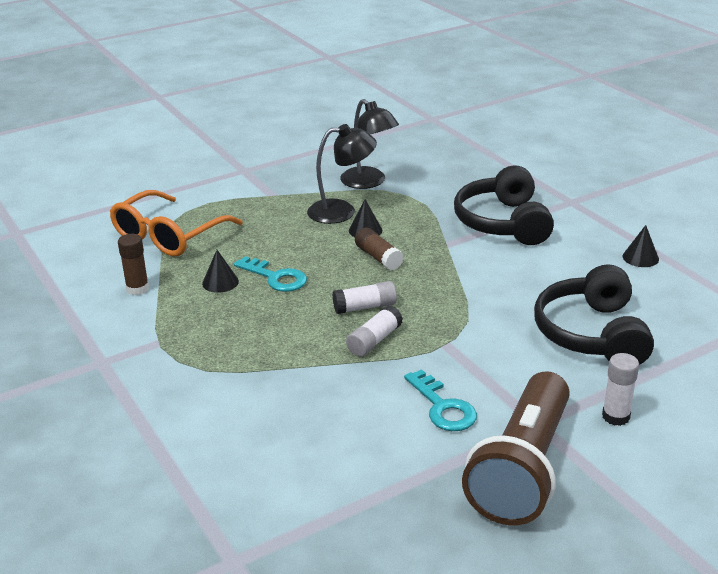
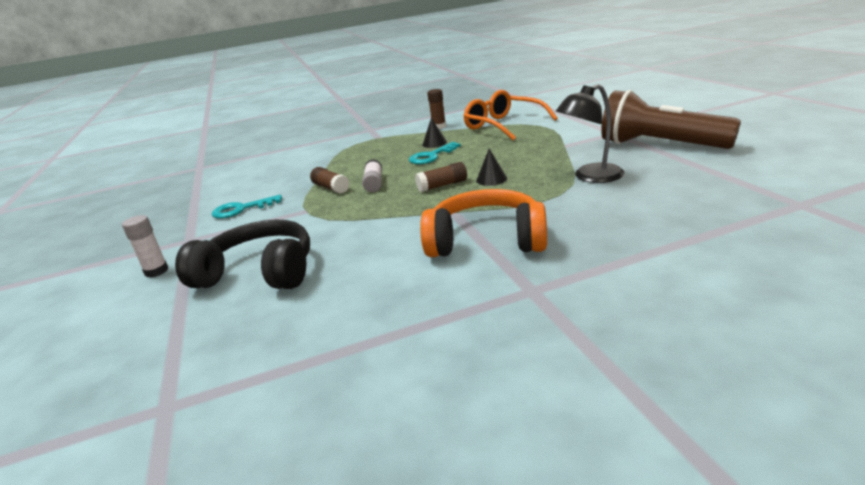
camera: 105 degrees right, 5 degrees down
black lamp [307,124,377,224] -> none
white glue stick [346,305,403,357] -> brown glue stick [310,167,349,194]
black headphones [454,165,554,245] -> orange headphones [420,189,547,257]
brown flashlight [462,371,570,525] -> brown flashlight moved to [601,90,741,149]
black cone [623,225,659,267] -> none

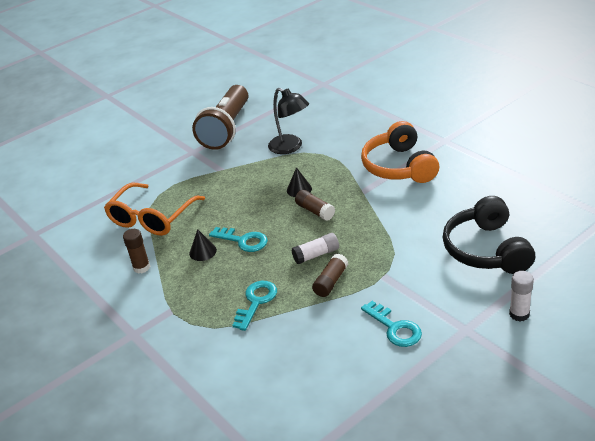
camera: 110 degrees left, 10 degrees up
none -> turquoise key [232,281,277,331]

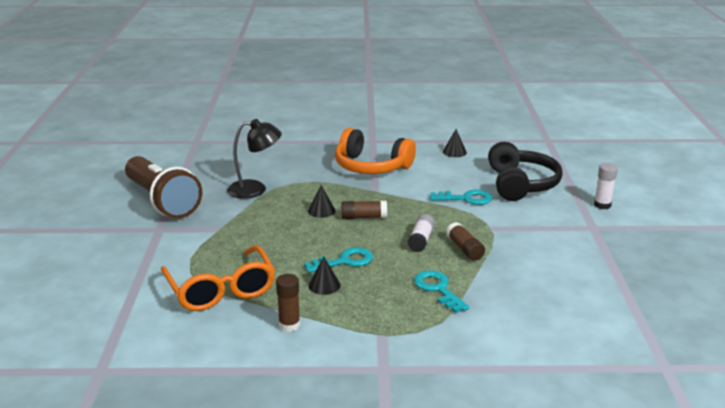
camera: 55 degrees left, 10 degrees down
turquoise key [361,301,422,347] -> turquoise key moved to [430,190,492,205]
black headphones [443,196,535,274] -> black headphones turned 120 degrees counterclockwise [488,142,563,201]
none -> black cone [443,129,467,157]

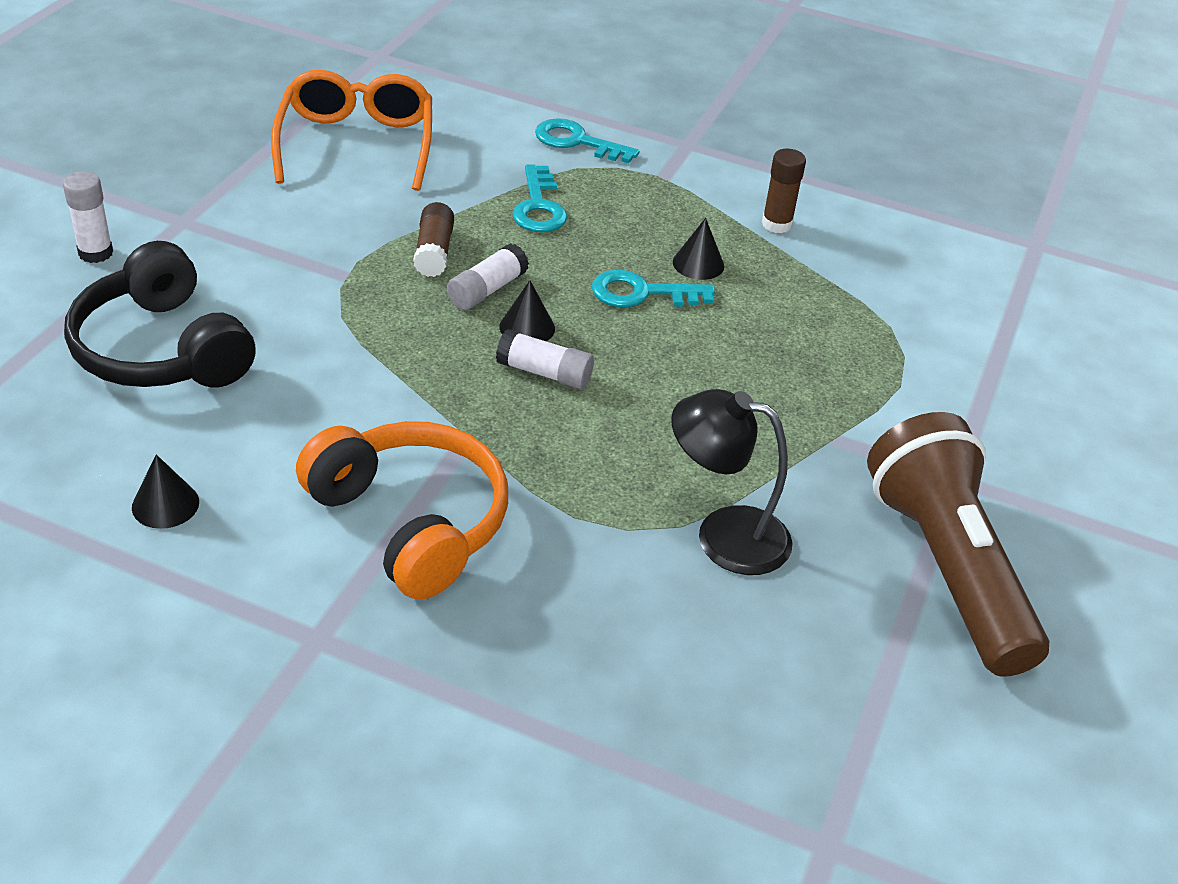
camera: 160 degrees left, 15 degrees up
orange glasses [161,245,275,311] -> orange glasses moved to [271,70,432,191]
black cone [308,185,336,218] -> black cone moved to [500,280,555,341]
brown glue stick [342,201,387,219] -> white glue stick [496,329,594,389]
turquoise key [430,190,492,205] -> turquoise key moved to [535,118,639,163]
black headphones [488,142,563,201] -> black headphones turned 60 degrees counterclockwise [64,241,256,388]

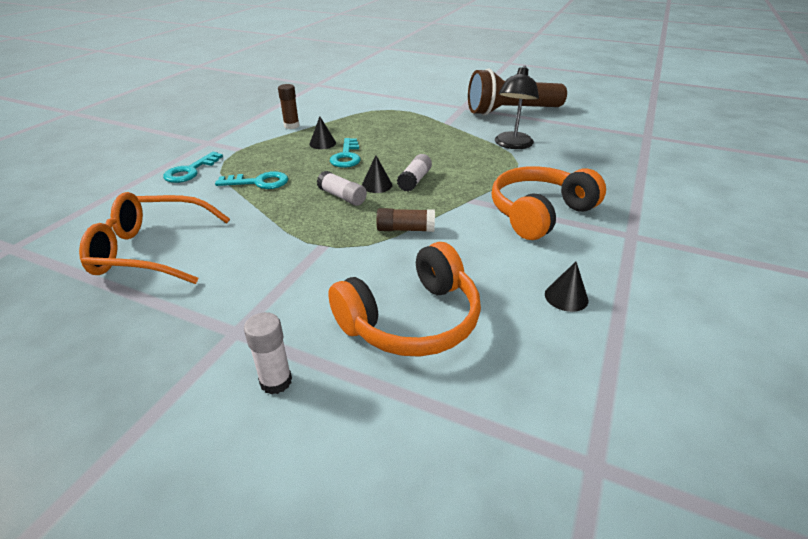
camera: 85 degrees left, 5 degrees down
black headphones [64,241,256,388] -> orange headphones [328,242,481,357]
brown glue stick [413,202,454,277] -> brown glue stick moved to [377,208,435,232]

